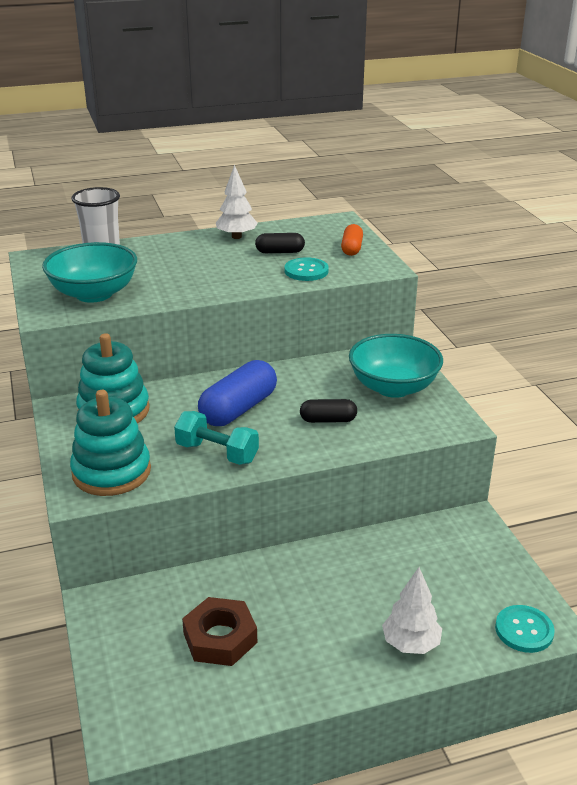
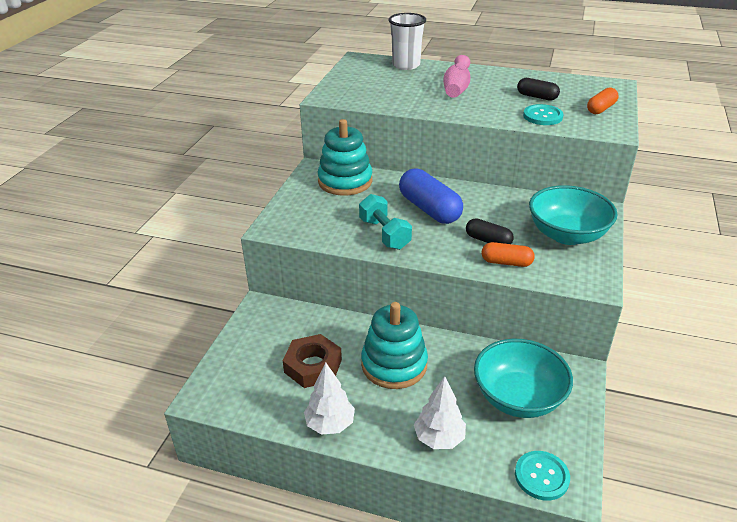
camera: 35 degrees right, 5 degrees up
turquoise bowl [42,242,137,303] -> turquoise bowl moved to [474,339,573,418]
turquoise stacking toy [70,390,151,496] -> turquoise stacking toy moved to [361,302,428,389]
blue capsule [198,360,277,426] -> blue capsule turned 75 degrees clockwise [399,168,463,224]
white tree [216,164,257,239] -> white tree moved to [304,362,355,434]
none -> pink vase [443,55,470,98]
none -> orange capsule [482,242,535,267]

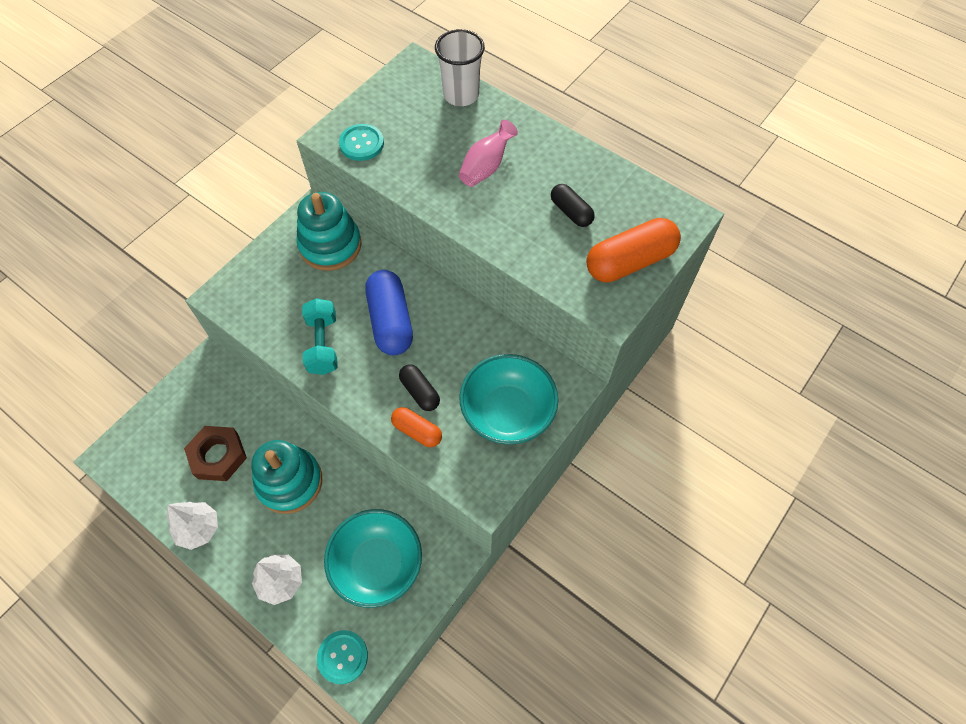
camera: 20 degrees right, 25 degrees up
turquoise button [523,104,563,125] -> turquoise button moved to [339,124,384,161]
orange capsule [587,87,619,114] -> orange capsule [586,218,681,283], size x1.77

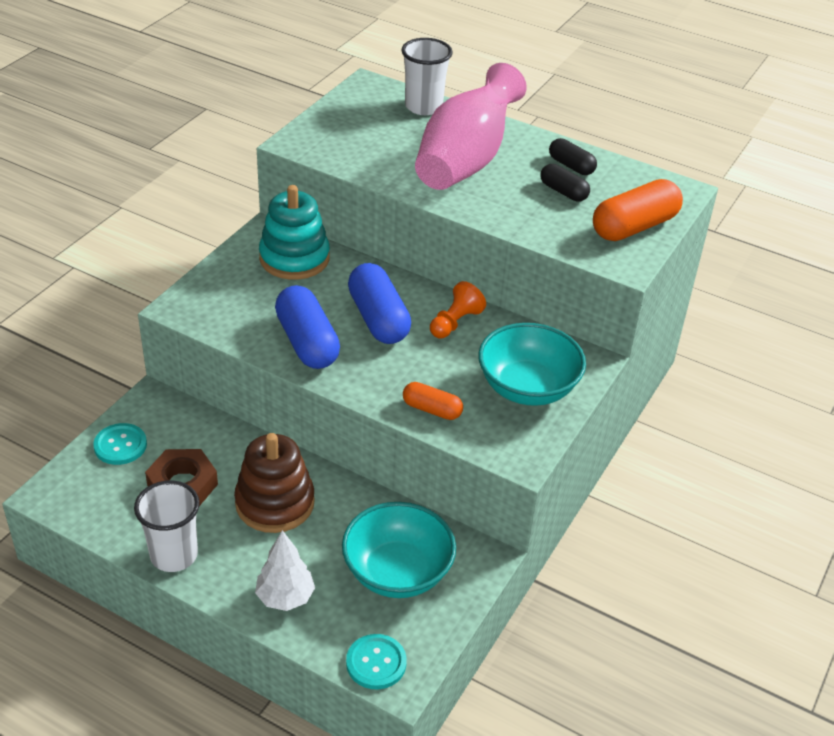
camera: 10 degrees left, 20 degrees down
white tree [167,502,218,550] -> white cup [134,480,200,572]
turquoise stacking toy [251,440,322,514] -> brown stacking toy [234,433,315,533]
turquoise dumbbell [302,298,338,375] -> blue capsule [275,285,340,369]
turquoise button [339,124,384,161] -> turquoise button moved to [93,423,147,465]
black capsule [399,365,440,411] -> black capsule moved to [549,138,597,175]
pink vase [459,120,518,187] -> pink vase [415,63,527,190], size x2.08
none -> orange pawn [430,281,486,338]

